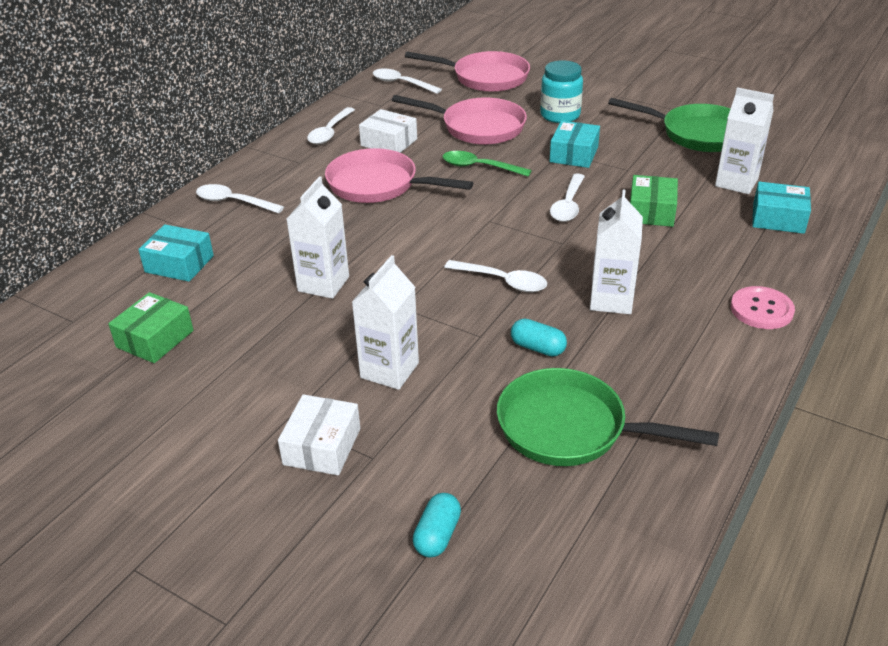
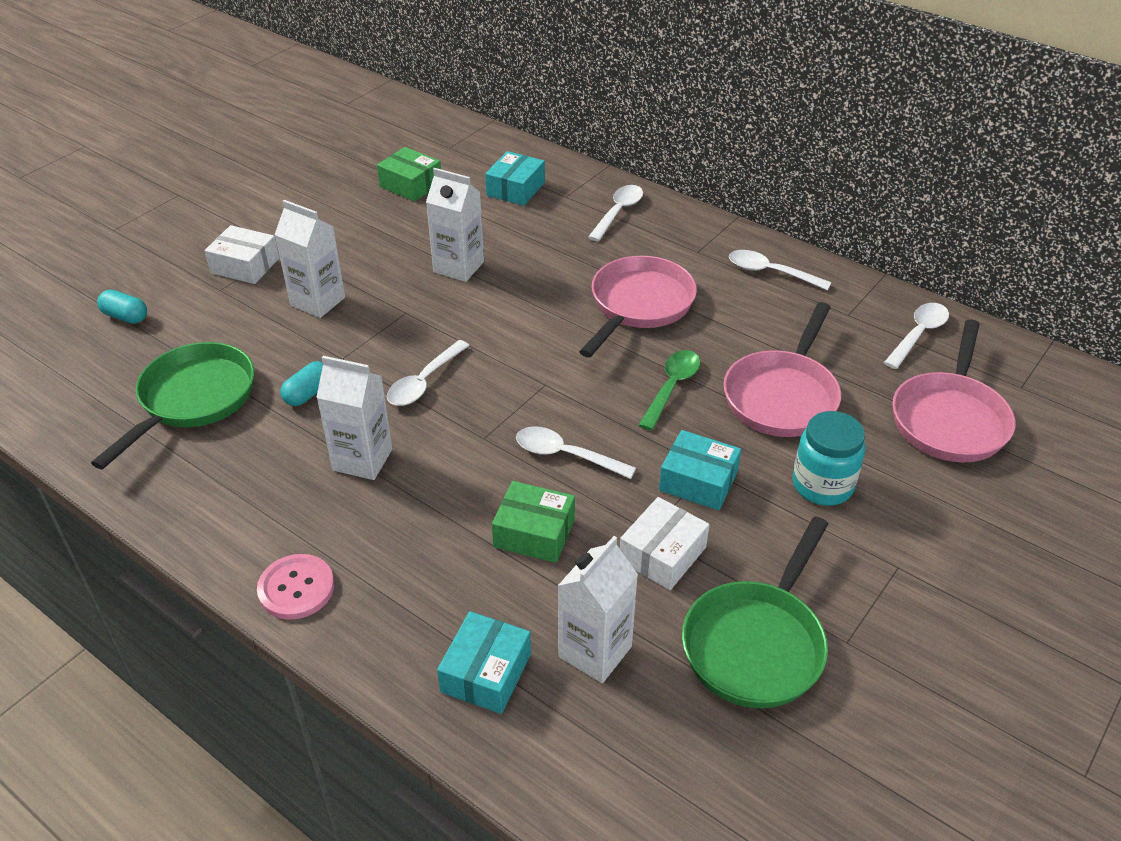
camera: 95 degrees right, 5 degrees up
white box [359,109,417,153] -> white box moved to [620,497,710,590]

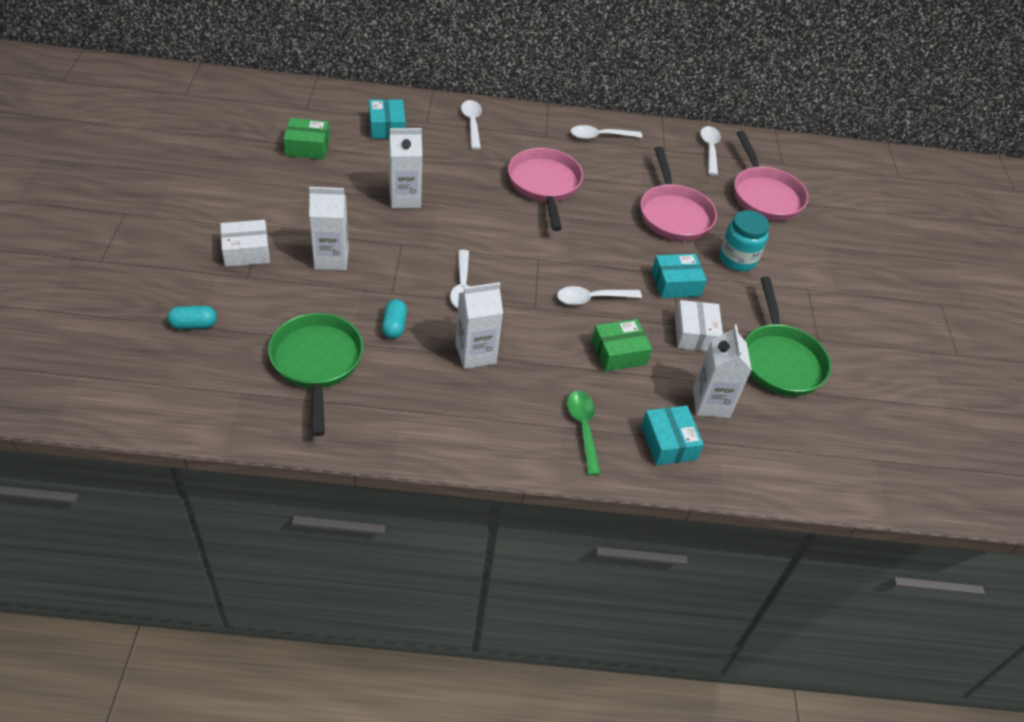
camera: 40 degrees left, 5 degrees up
pink button [257,554,334,620] -> none
green spoon [639,350,700,431] -> green spoon moved to [567,391,601,475]

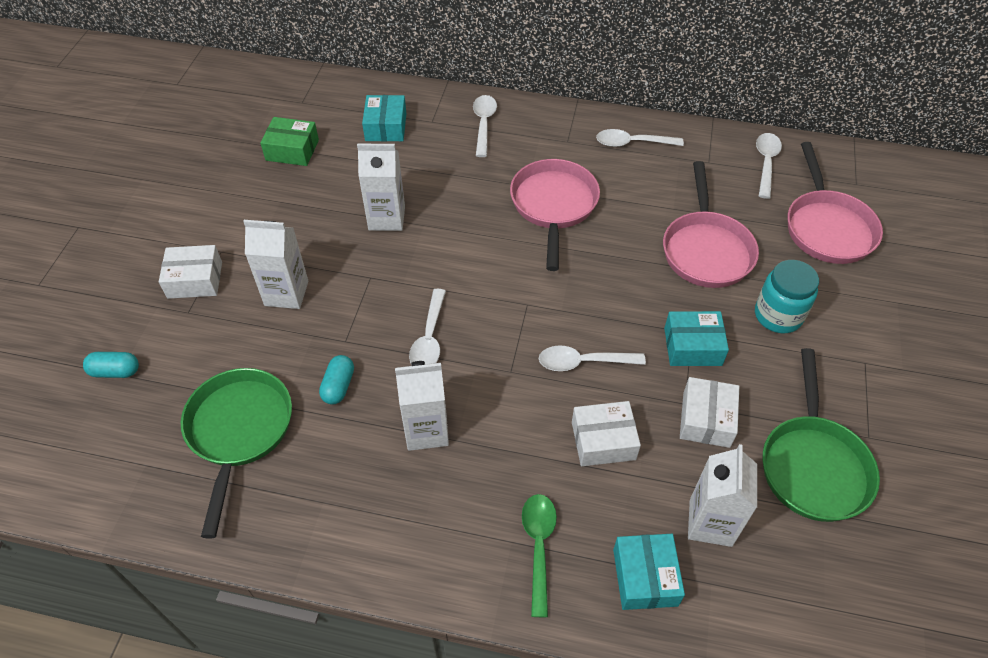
camera: 15 degrees right, 5 degrees up
green box [592,319,652,372] -> white box [572,401,641,466]

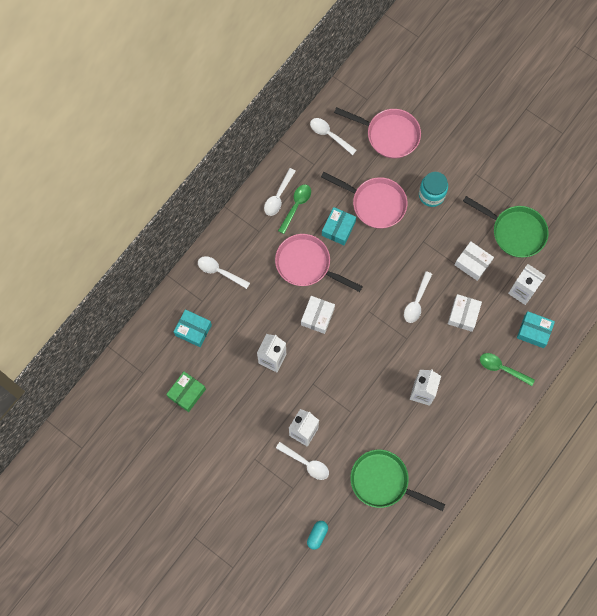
camera: 65 degrees left, 20 degrees up
white box [159,245,222,299] -> white box moved to [301,296,335,334]
turquoise capsule [319,355,354,405] -> none
white spoon [409,289,446,364] -> white spoon moved to [276,442,329,480]
turquoise box [664,311,729,366] -> turquoise box moved to [322,207,356,245]
none -> green spoon [278,185,311,234]

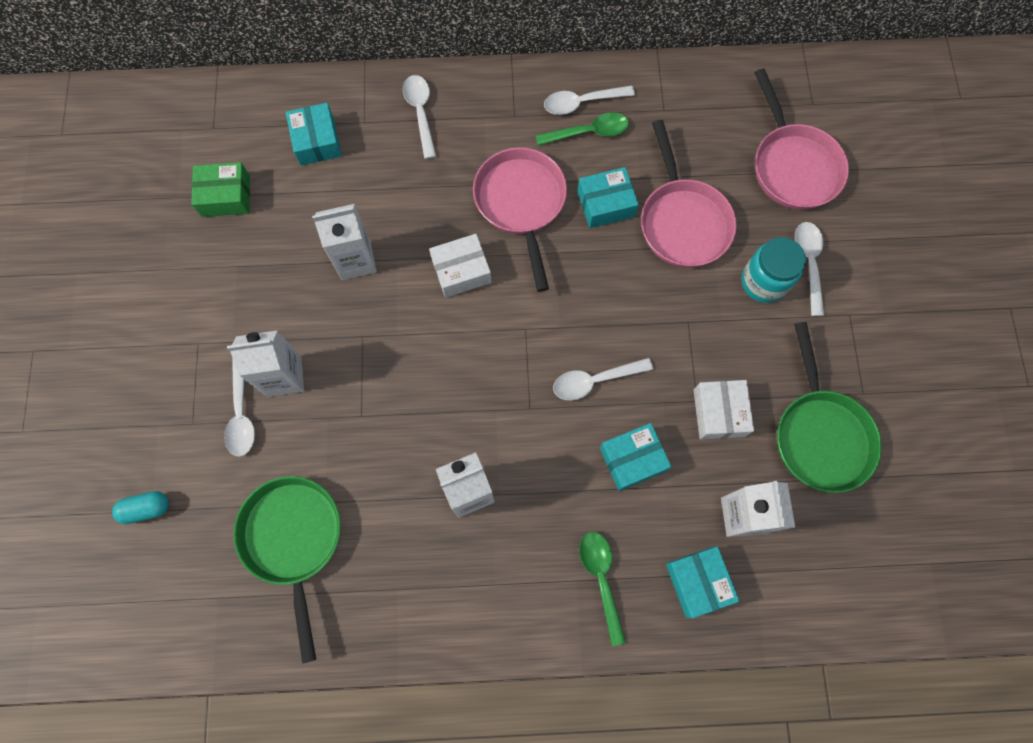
camera: 50 degrees right, 0 degrees up
white spoon [310,118,357,155] -> white spoon moved to [795,222,824,316]
white box [448,294,482,332] -> turquoise box [600,423,672,491]

